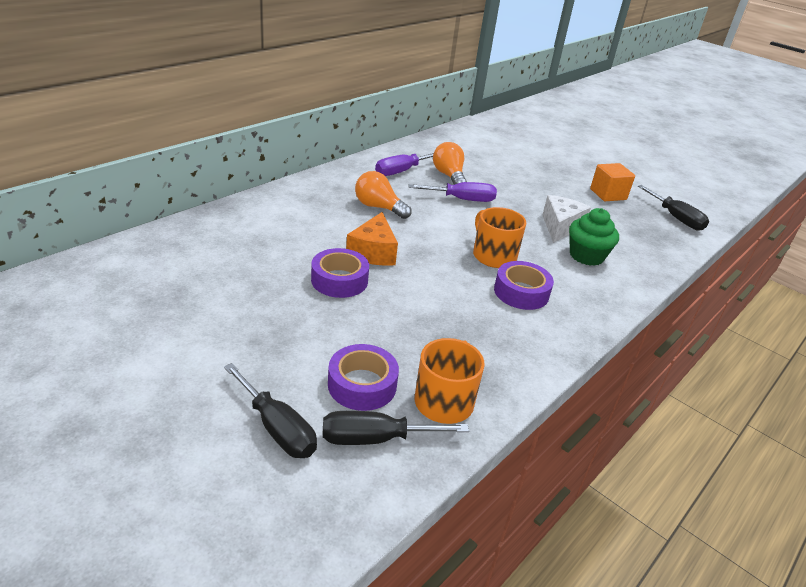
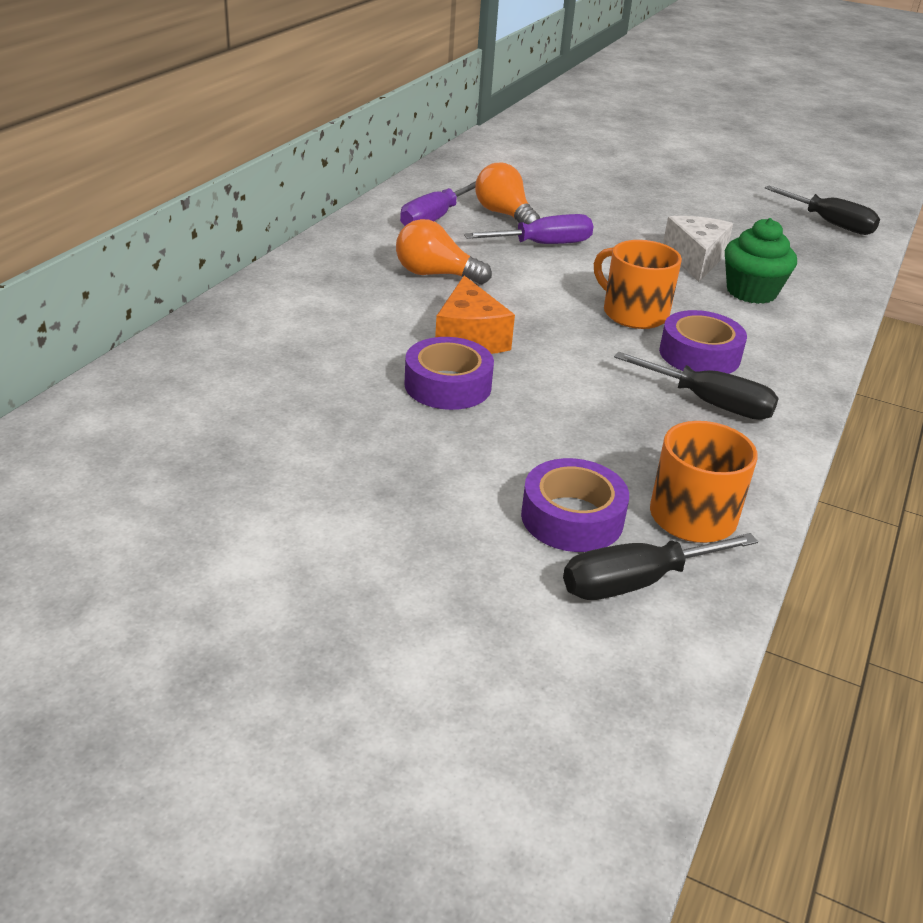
camera: 15 degrees left, 0 degrees up
black screwdriver [224,363,317,458] -> black screwdriver moved to [614,352,779,420]
orange cube [590,163,635,201] -> none

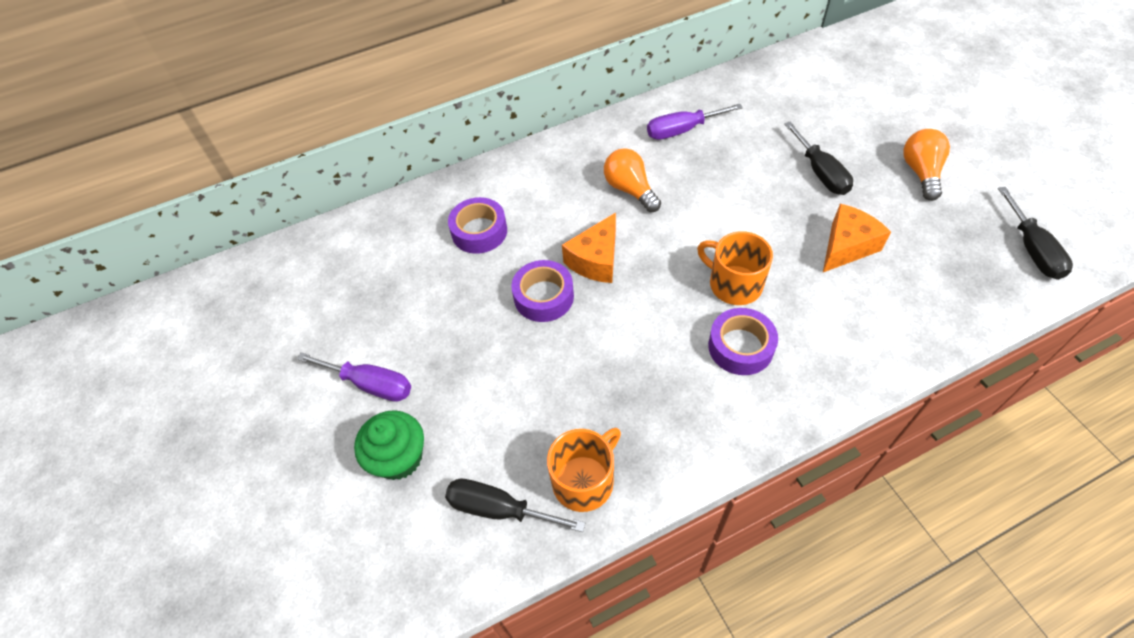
camera: 45 degrees right, 20 degrees up
purple screwdriver [464,214,594,244] -> purple screwdriver moved to [297,352,411,402]
orange light bulb [475,162,540,224] -> orange light bulb moved to [903,129,950,201]
purple tape [521,458,629,552] -> purple tape moved to [448,197,507,254]
orange mug [594,240,682,329] -> orange mug turned 45 degrees counterclockwise [697,231,773,305]
black screwdriver [614,352,779,420] -> black screwdriver moved to [784,122,853,195]
white cheese [663,216,733,282] -> orange cheese [823,204,891,272]
green cupcake [725,218,797,304] -> green cupcake moved to [354,410,424,480]

